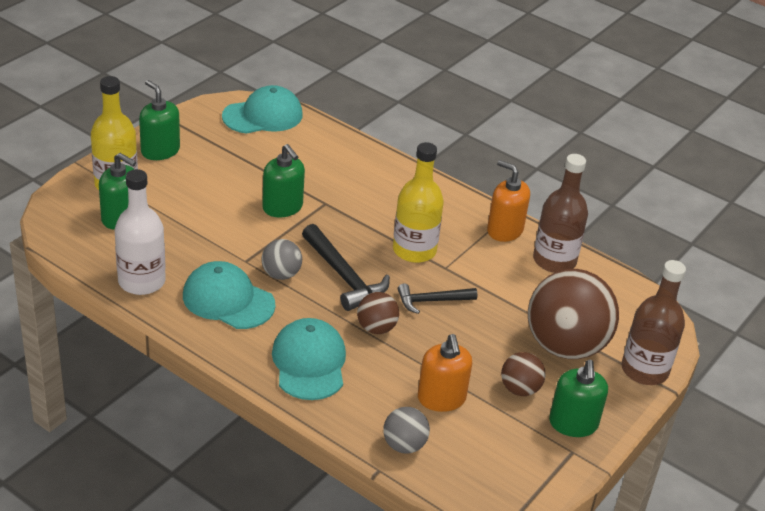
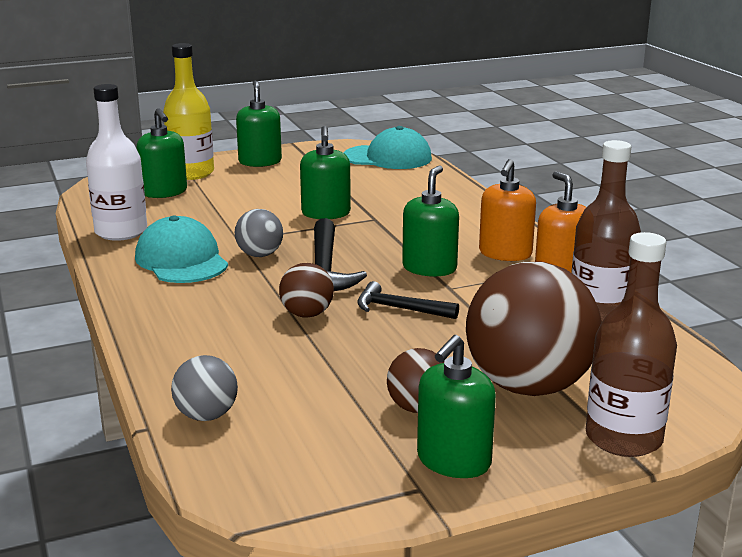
camera: 35 degrees right, 15 degrees down
turquoise cap [272,318,346,400] -> none
yellow bottle [393,142,444,263] -> green soap dispenser [402,165,459,277]
orange soap dispenser [418,334,472,412] -> orange soap dispenser moved to [479,159,536,261]

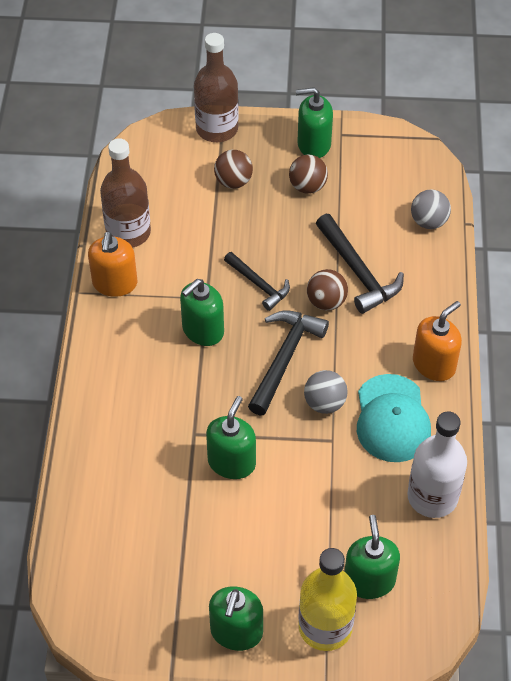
camera: 155 degrees left, 30 degrees up
turquoise cap [343,126,432,169] -> none
green soap dispenser [417,335,496,478] -> green soap dispenser turned 150 degrees counterclockwise [296,87,333,158]
brown ball [466,262,602,396] -> brown ball [214,150,253,189], size x0.47
orange soap dispenser [479,159,536,261] -> orange soap dispenser moved to [413,301,462,381]
none -> black hammer [316,214,404,314]

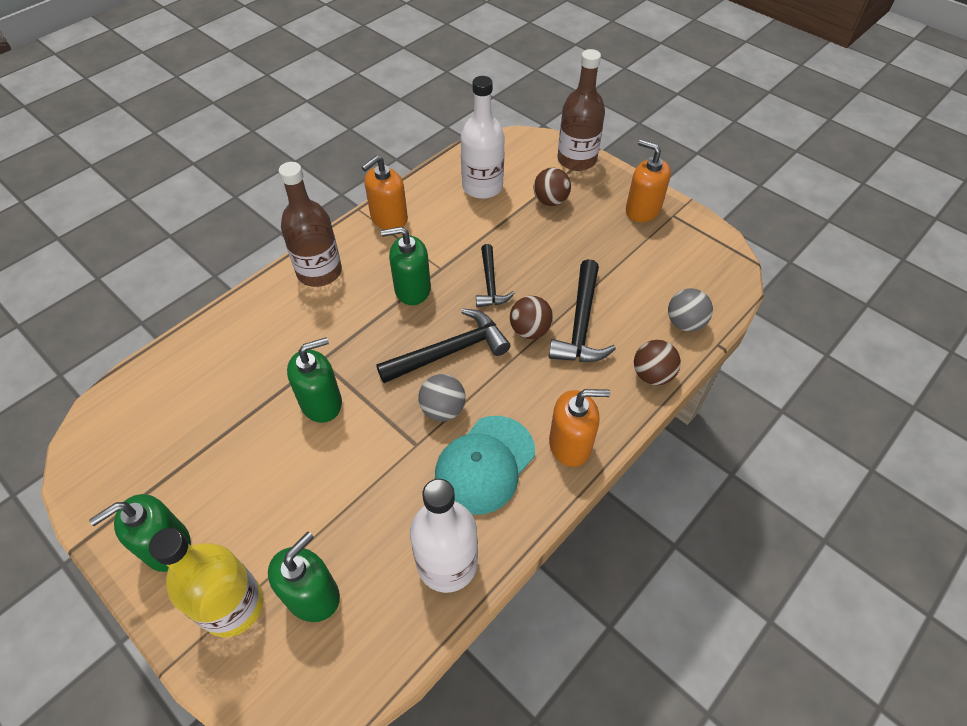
camera: 40 degrees right, 0 degrees up
brown bottle [100,138,151,248] -> brown bottle moved to [279,162,342,287]
brown ball [289,155,328,194] -> brown ball moved to [634,340,681,385]
green soap dispenser [296,87,333,158] -> orange soap dispenser [626,139,671,222]
none -> white bottle [461,76,505,199]

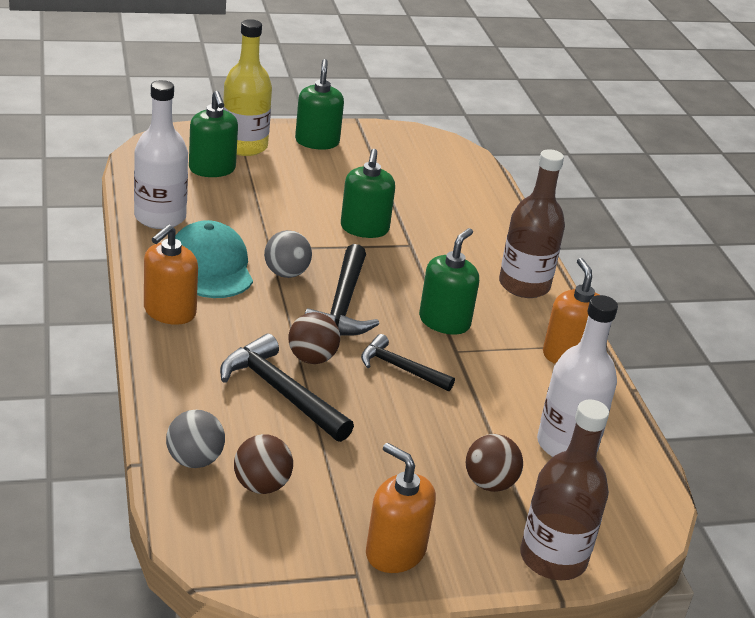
camera: 120 degrees right, 20 degrees down
orange soap dispenser [626,139,671,222] -> orange soap dispenser turned 120 degrees counterclockwise [366,443,436,573]
brown ball [634,340,681,385] -> brown ball moved to [234,434,293,494]

